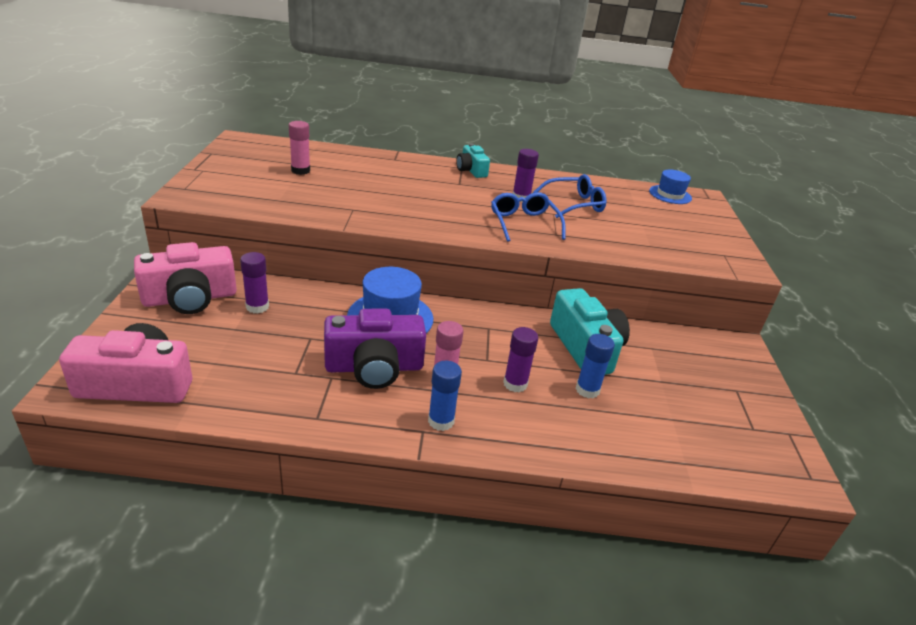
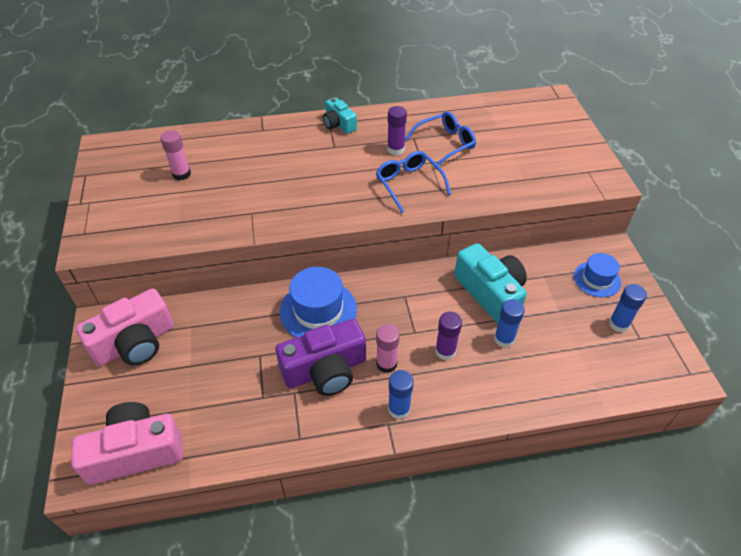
camera: 10 degrees left, 15 degrees up
purple glue stick [240,252,269,313] -> none
blue hat [649,170,692,204] -> blue hat moved to [574,253,621,297]
none -> blue glue stick [609,284,647,332]

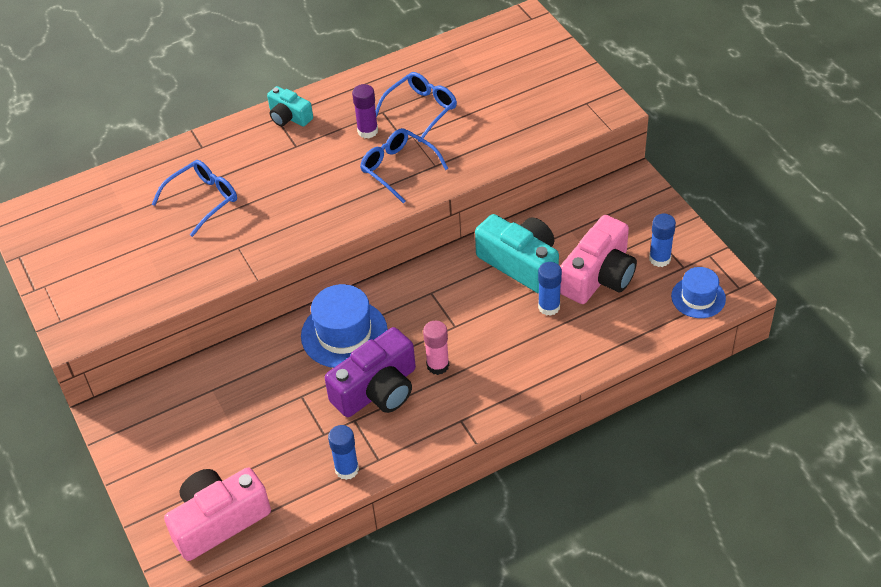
camera: 15 degrees left, 0 degrees up
pink camera [76,289,174,366] -> pink camera moved to [560,215,637,304]
pink glue stick [160,130,191,180] -> none
blue glue stick [388,370,414,420] -> blue glue stick moved to [328,425,359,480]
purple glue stick [435,311,462,360] -> none
blue hat [574,253,621,297] -> blue hat moved to [671,267,726,318]
none -> blue glasses [152,160,237,237]

